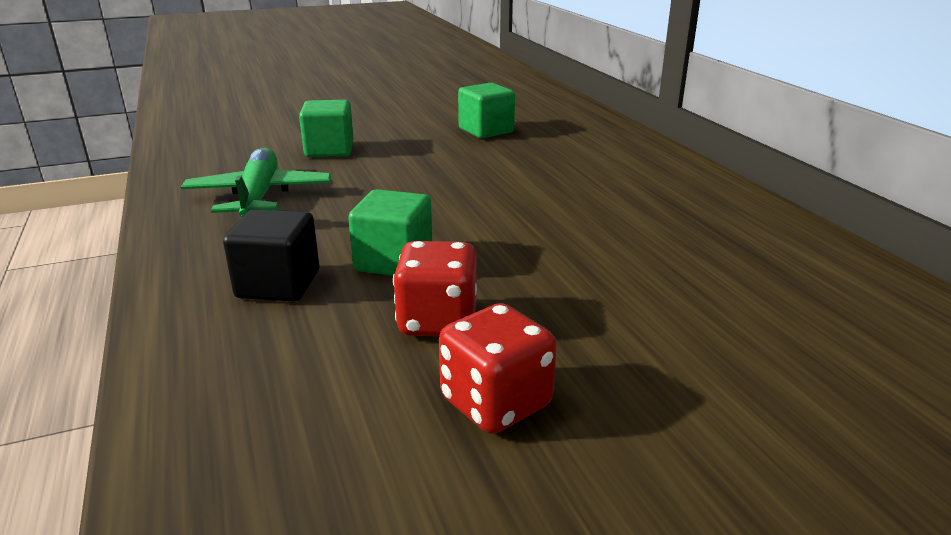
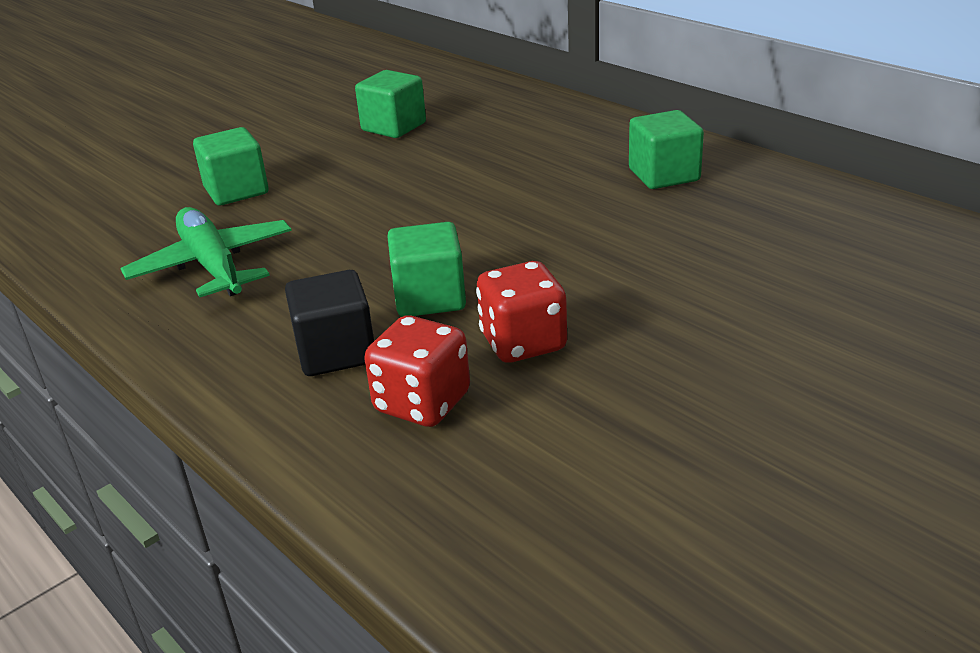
camera: 20 degrees left, 5 degrees up
red dice [439,303,557,434] -> red dice moved to [364,315,470,427]
none -> green cube [629,110,704,189]

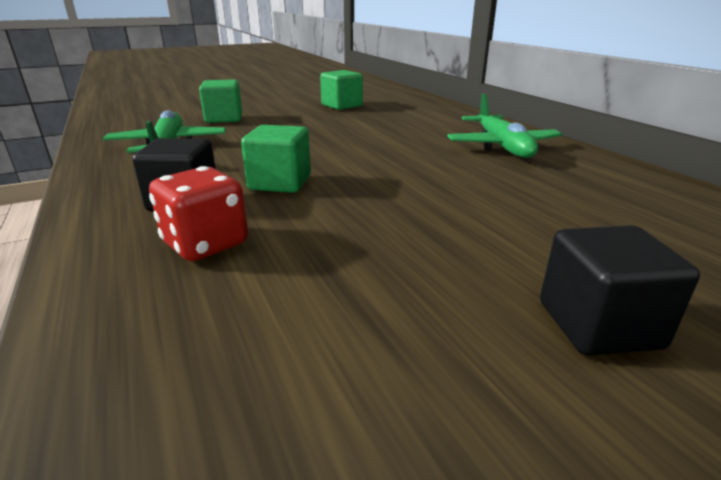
camera: 15 degrees right, 5 degrees down
red dice [476,261,567,363] -> none
green cube [629,110,704,189] -> green plane [447,93,562,158]
none -> black cube [540,225,700,356]

